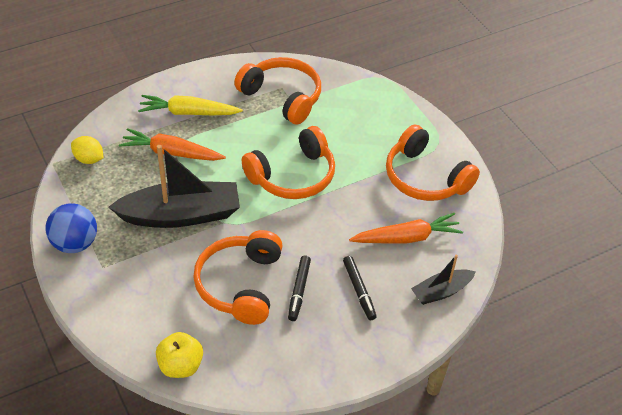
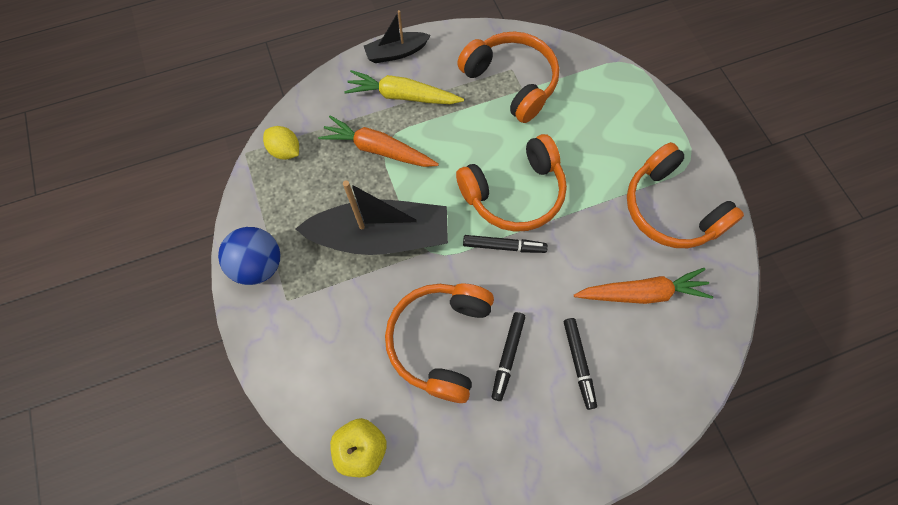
camera: 10 degrees right, 20 degrees up
black boat [411,255,476,305] -> black boat moved to [364,10,431,63]
none -> black marker [463,235,548,253]

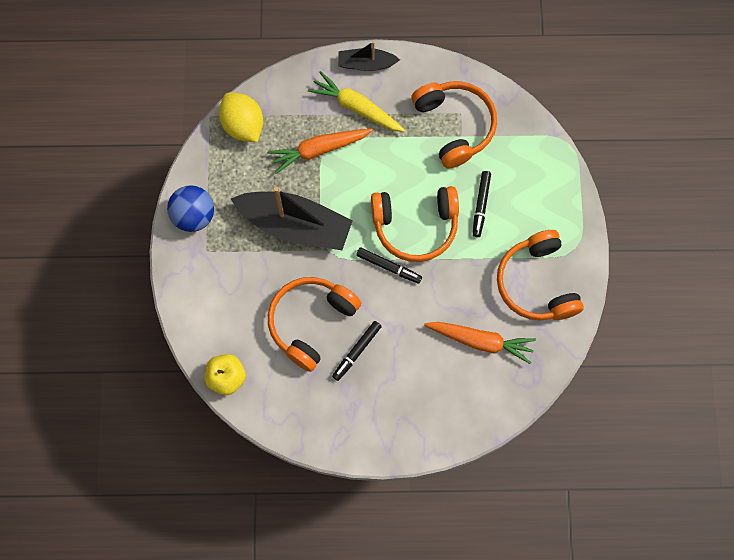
camera: 20 degrees right, 5 degrees up
yellow lemon [263,126,299,160] -> yellow lemon [219,92,263,142], size x1.56
orange carrot [318,116,439,167] -> orange carrot turned 60 degrees counterclockwise [267,129,373,174]
black marker [564,318,597,410] -> black marker moved to [473,171,491,237]

